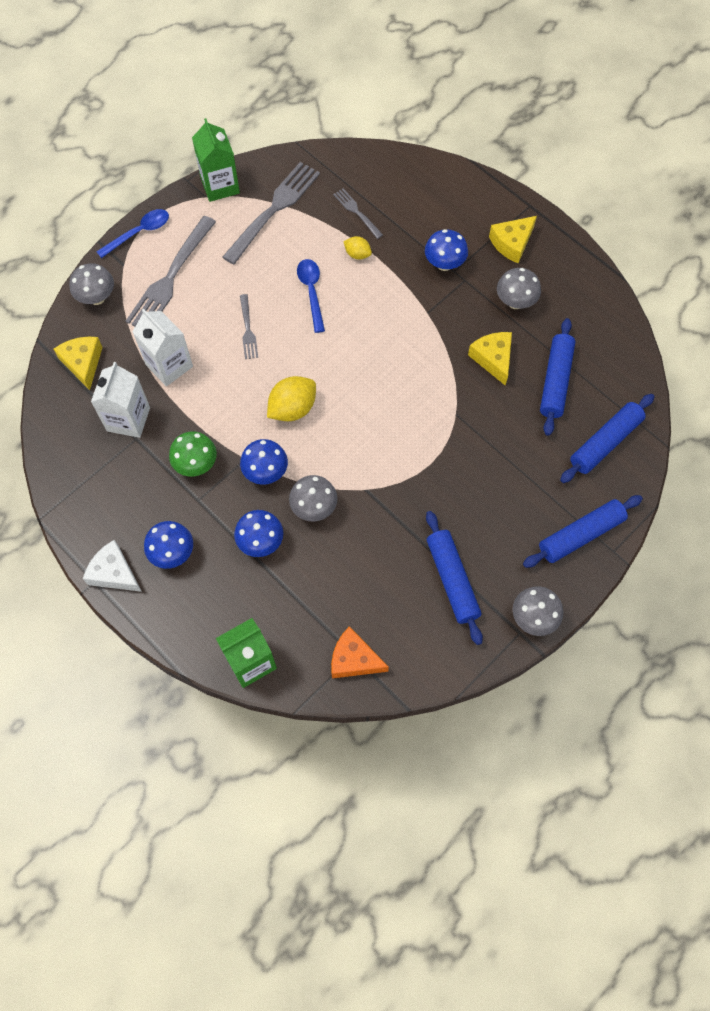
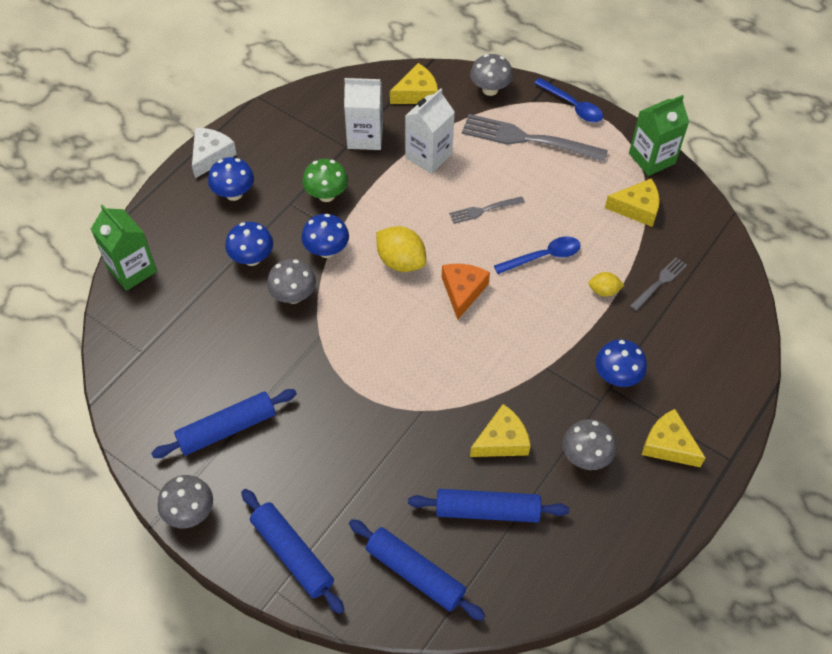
camera: 80 degrees right, 10 degrees down
grey fork [222,162,320,265] -> yellow cheese [605,179,660,227]
orange cheese [331,626,389,678] -> orange cheese moved to [442,264,490,320]
yellow lemon [343,236,372,260] -> yellow lemon turned 75 degrees clockwise [588,272,624,297]

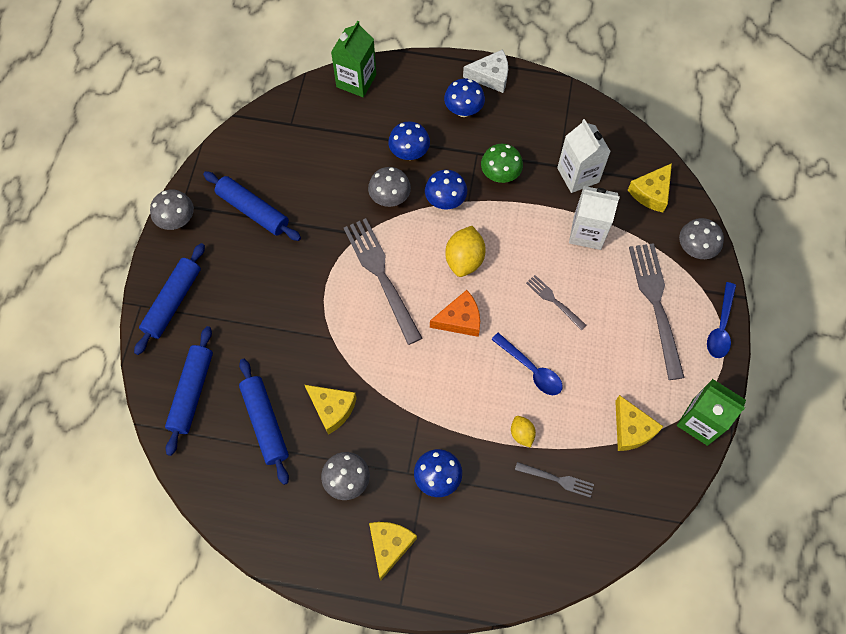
camera: 65 degrees right, 10 degrees up
yellow cheese [390,63,438,104] -> yellow cheese turned 90 degrees clockwise [628,163,672,212]
none -> grey fork [344,218,422,345]

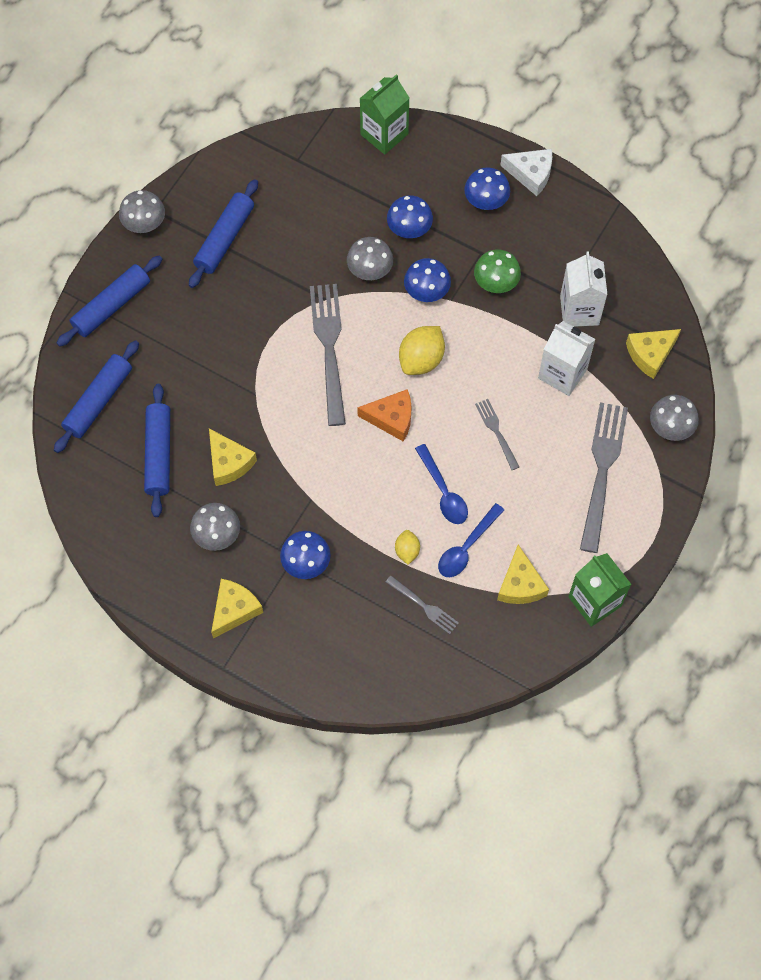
camera: 20 degrees right, 0 degrees up
blue rolling pin [203,171,301,241] -> blue rolling pin turned 60 degrees clockwise [189,179,258,288]
blue spoon [707,282,736,358] -> blue spoon moved to [438,503,504,577]

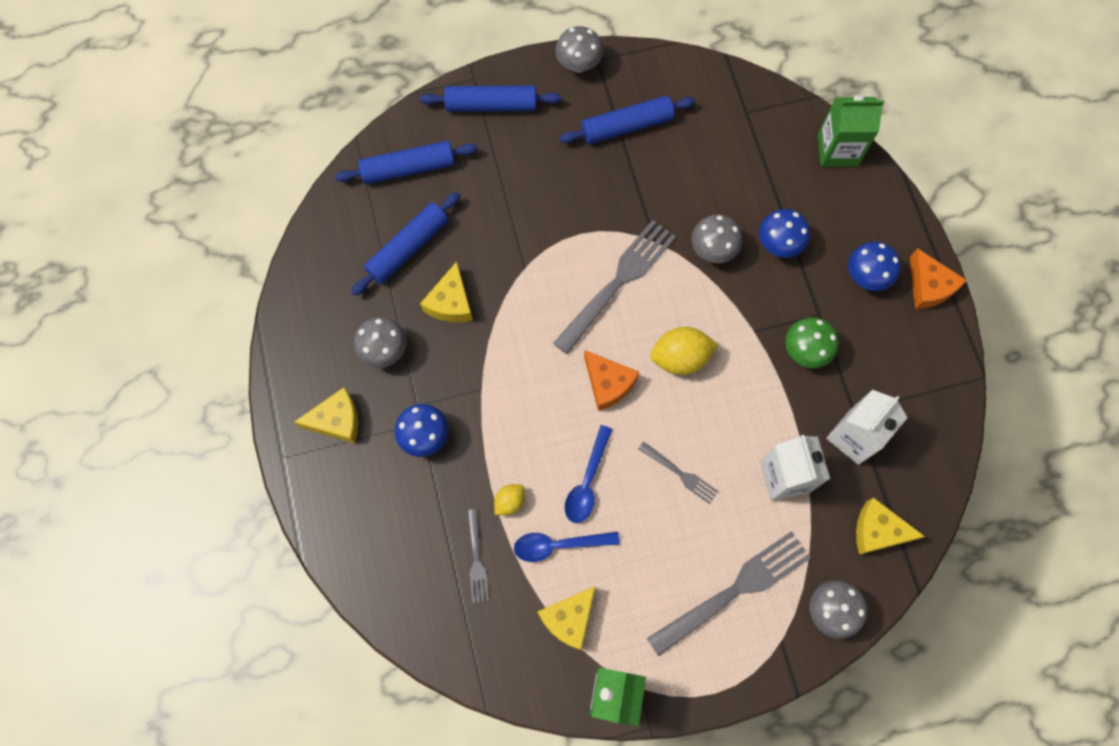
camera: 45 degrees right, 5 degrees up
blue mushroom [404,258,451,302] -> none
grey fork [475,399,519,470] -> grey fork turned 105 degrees clockwise [638,441,719,504]
white cheese [500,149,552,196] -> orange cheese [910,248,967,309]

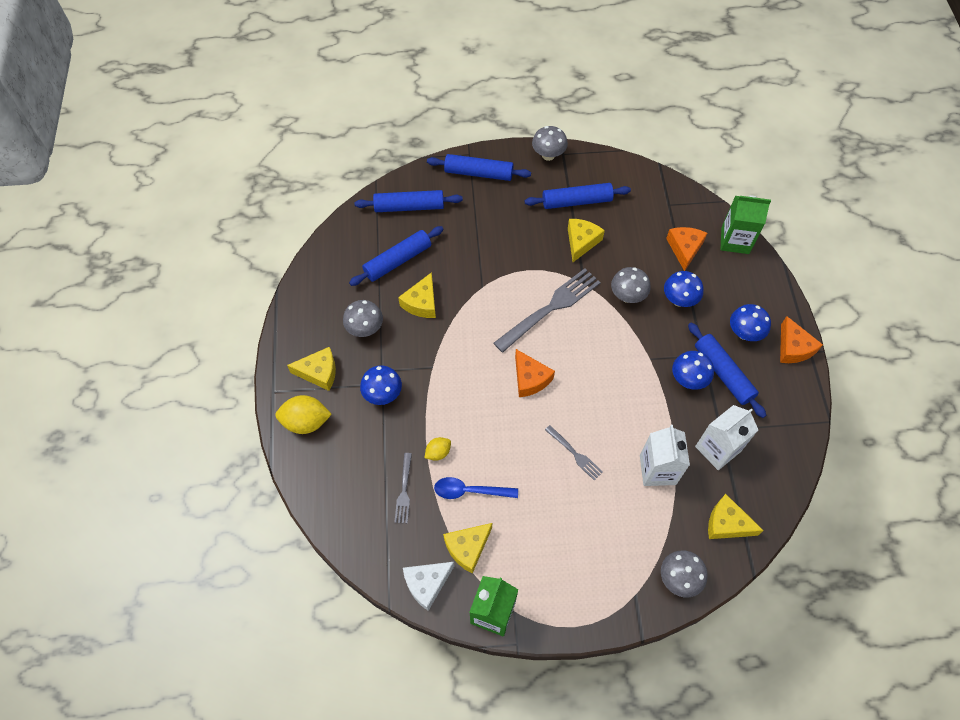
camera: 10 degrees right, 10 degrees down
blue spoon [565,425,612,523] -> none
grey fork [647,531,811,656] -> none
yellow lemon [650,327,718,375] -> yellow lemon moved to [275,395,332,434]
green mushroom [786,317,839,368] -> blue mushroom [672,351,714,390]
none -> white cheese [403,562,455,611]
none -> yellow cheese [568,219,605,262]
none -> orange cheese [666,227,707,271]
none -> blue rolling pin [688,323,767,418]

